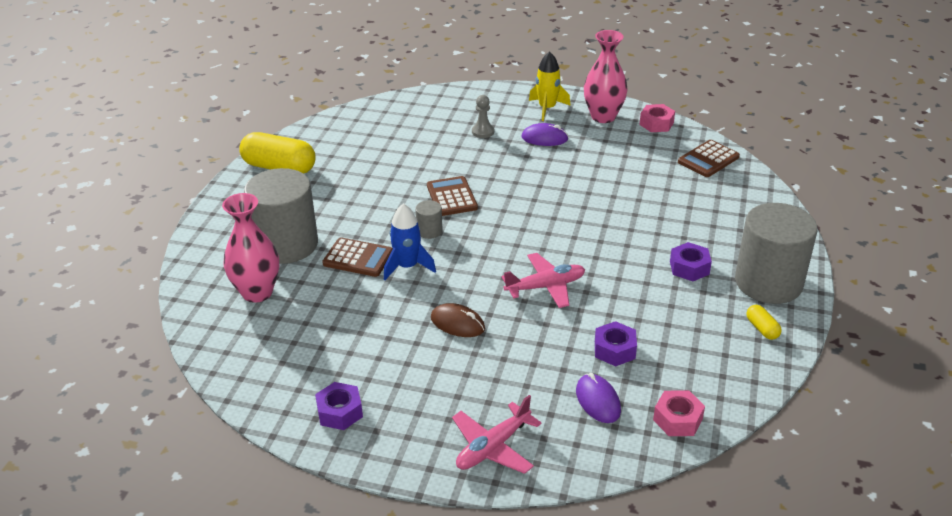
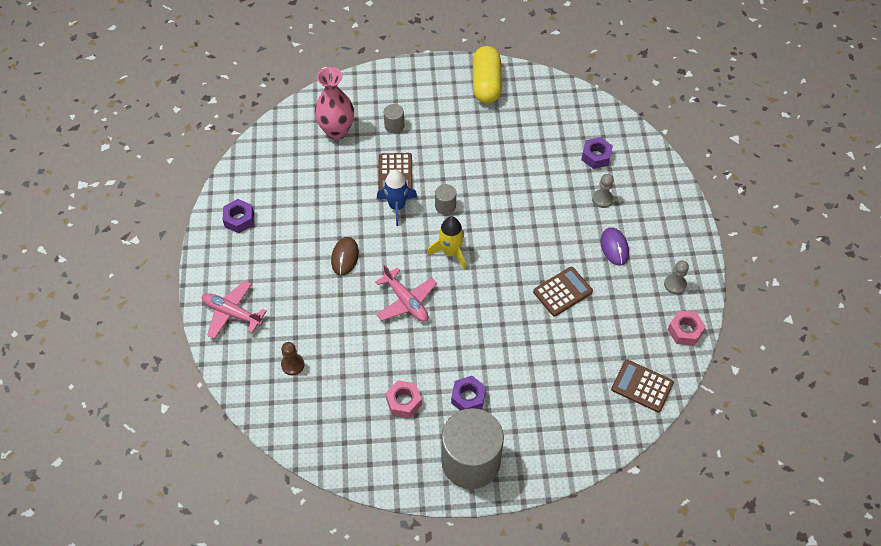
camera: 70 degrees right, 20 degrees up
grey cylinder [244,168,318,264] -> grey cylinder [384,104,405,134], size x0.41
brown calculator [427,176,478,216] -> brown calculator moved to [533,267,593,316]
yellow rocket [529,51,571,121] -> yellow rocket moved to [427,216,466,270]
purple mouse [576,373,621,423] -> brown pawn [281,342,304,375]
pink vase [584,30,628,123] -> grey pawn [664,260,689,294]
purple nut [595,321,637,366] -> purple nut moved to [581,137,613,169]
pink nut [653,390,705,436] -> pink nut moved to [386,380,422,418]
yellow capsule [746,305,782,340] -> none

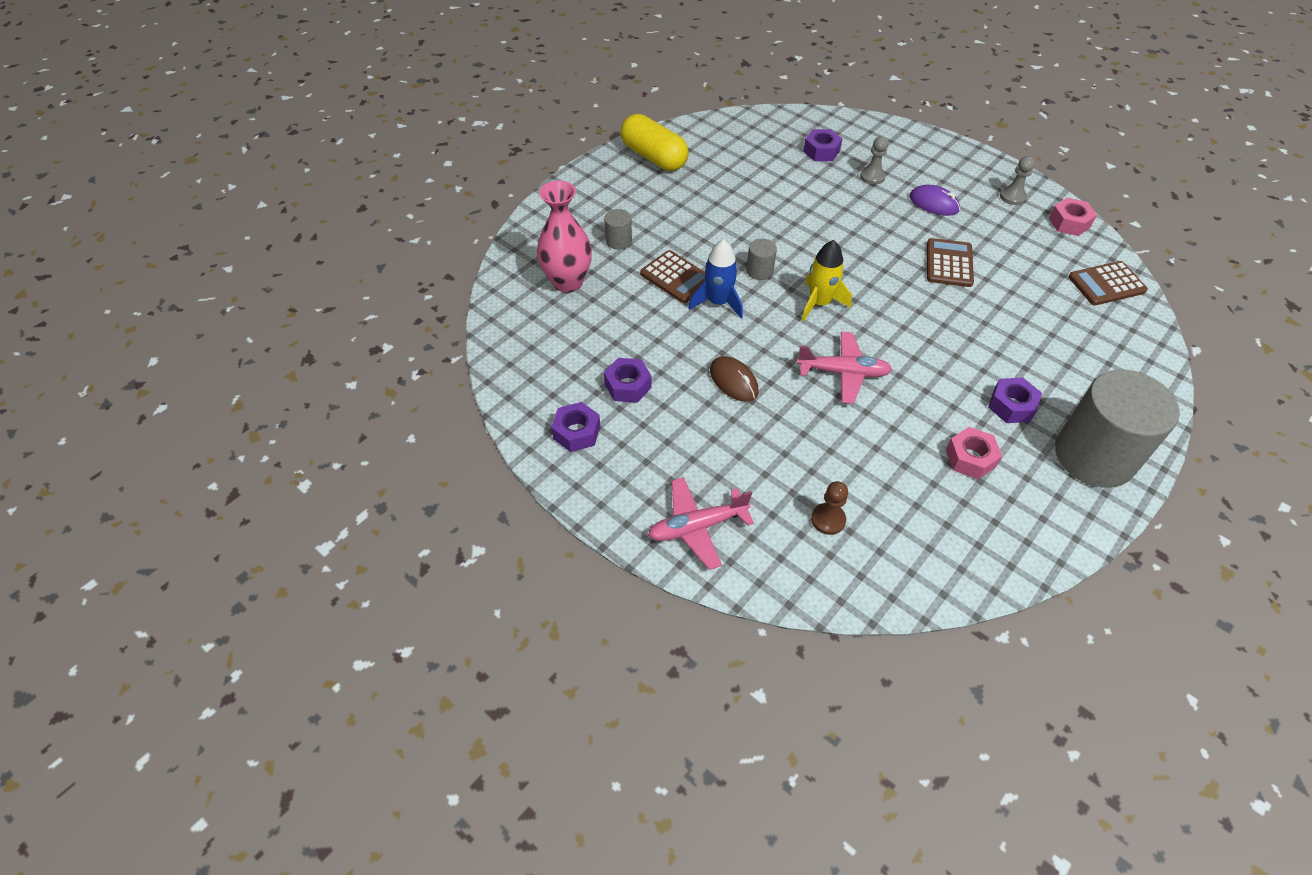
camera: 45 degrees left, 5 degrees down
none -> purple nut [604,358,652,403]

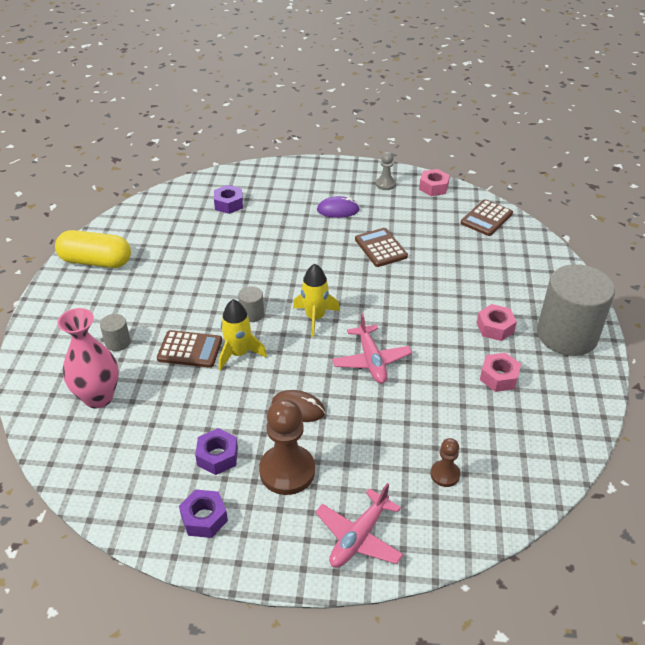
camera: 35 degrees left, 10 degrees down
blue rocket [688,239,743,319] -> yellow rocket [219,299,267,371]
pink plane [796,332,893,404] -> pink plane turned 105 degrees clockwise [332,313,412,383]
grey pawn [860,136,888,185] -> none
purple nut [988,377,1042,423] -> pink nut [477,304,517,341]
none -> brown pawn [259,399,315,495]

